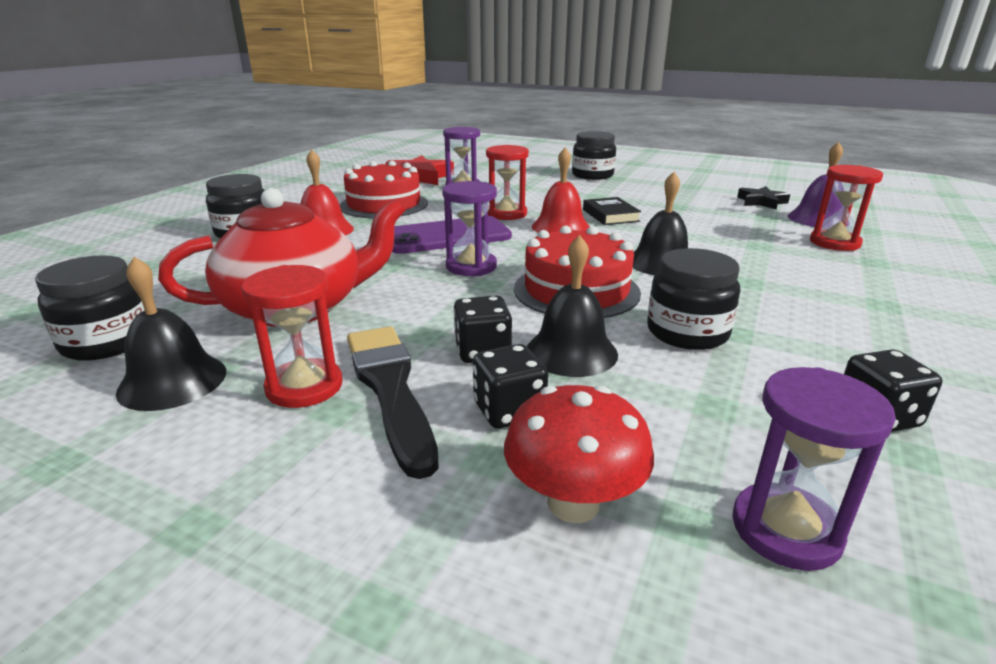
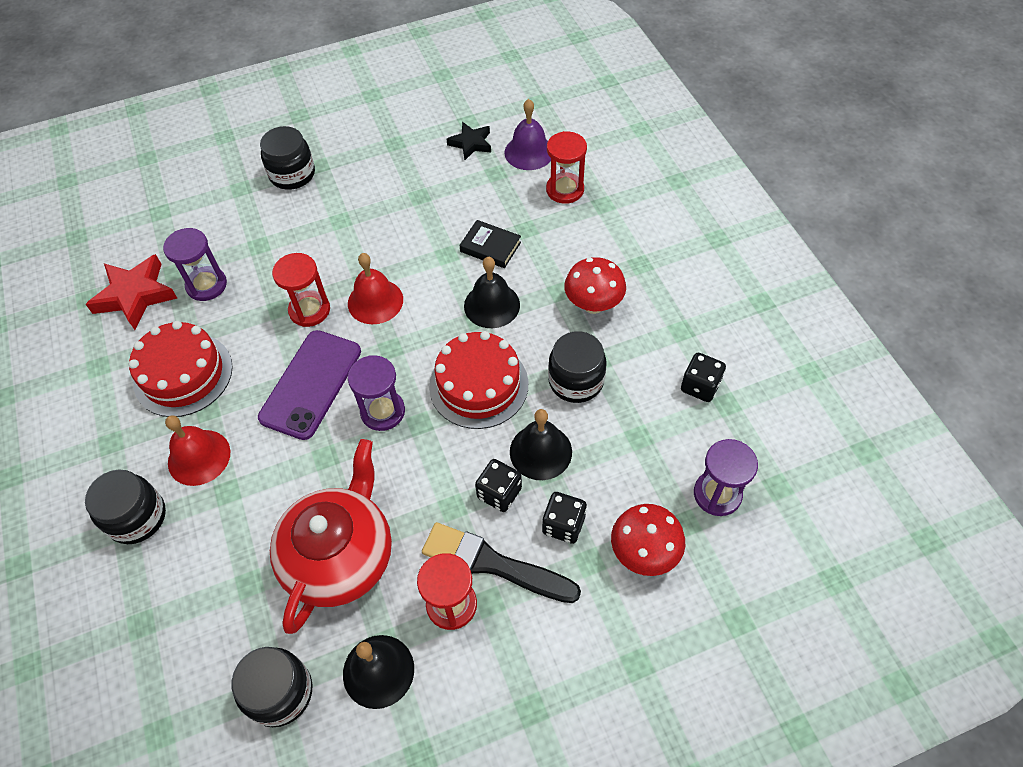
camera: 45 degrees left, 30 degrees up
black book [583,197,641,225] -> black book moved to [460,220,521,268]
none -> red mushroom [564,257,626,314]

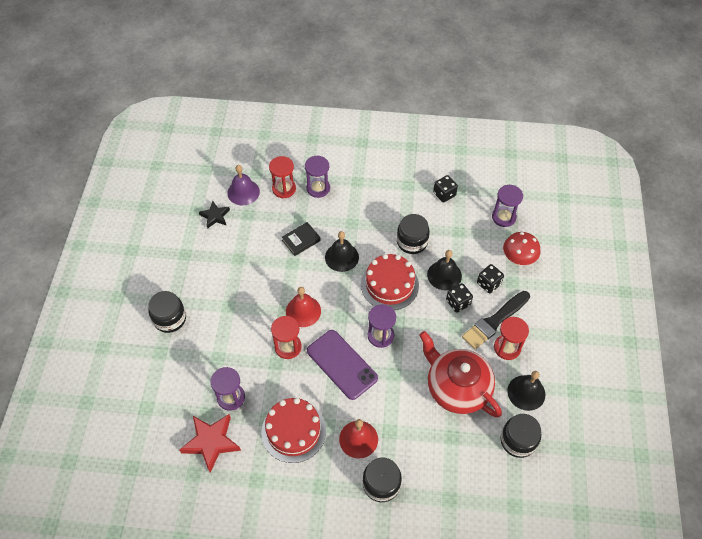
camera: 65 degrees left, 0 degrees up
red mushroom [564,257,626,314] -> none
none -> purple hourglass [305,155,330,198]

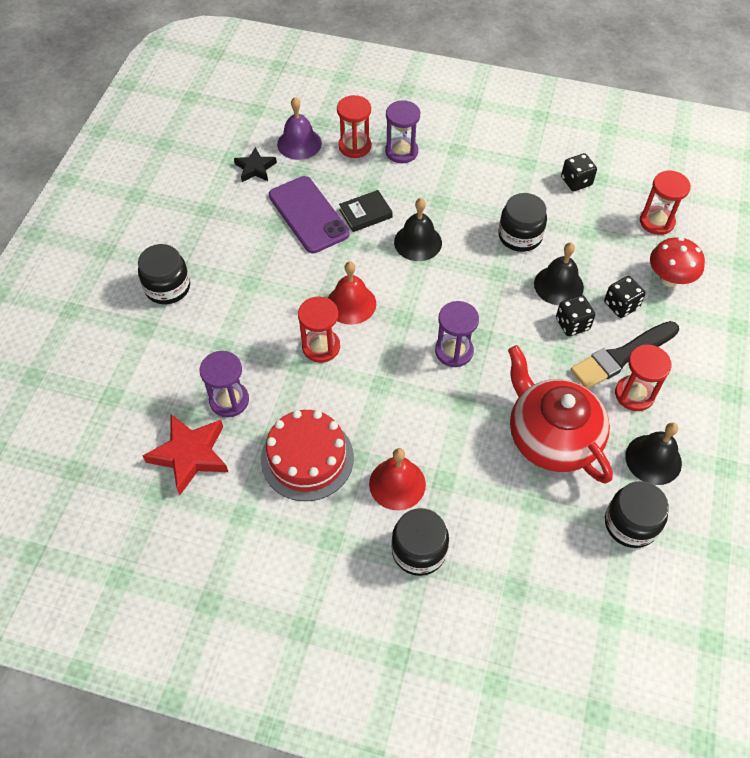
camera: 10 degrees right, 0 degrees up
purple phone [307,330,378,400] -> purple phone moved to [269,176,350,253]
red cake [361,254,419,310] -> none
purple hourglass [492,185,523,227] -> red hourglass [640,171,691,235]

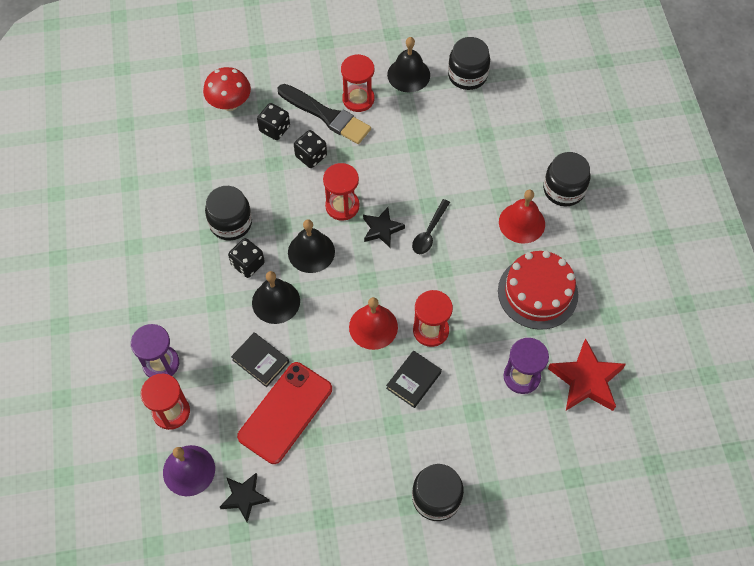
camera: 115 degrees left, 5 degrees up
purple phone [269,176,350,253] -> red phone [237,362,332,464]
purple hourglass [435,301,479,367] -> black star [363,207,405,247]
red teapot [508,345,613,484] -> none
black bell [534,242,584,306] -> black bell moved to [288,219,335,273]
black dice [561,153,597,191] -> black dice moved to [228,238,265,278]
red hourglass [640,171,691,235] -> red hourglass moved to [323,163,360,221]
none -> black book [386,350,442,408]
none -> black spoon [412,199,450,254]

